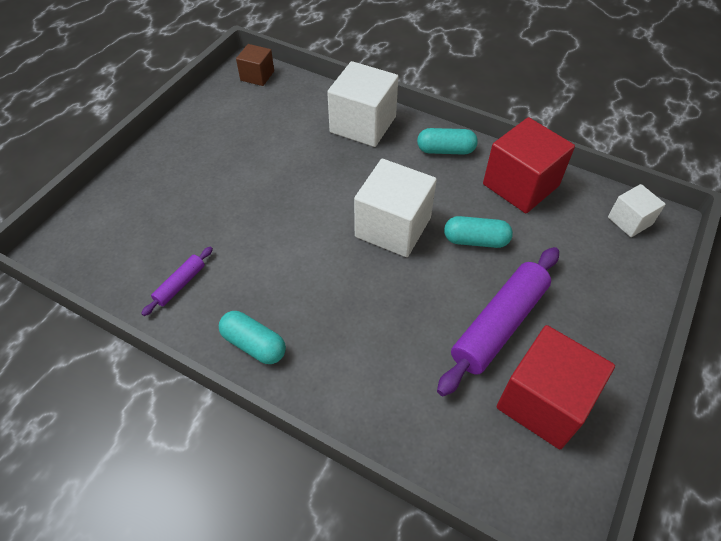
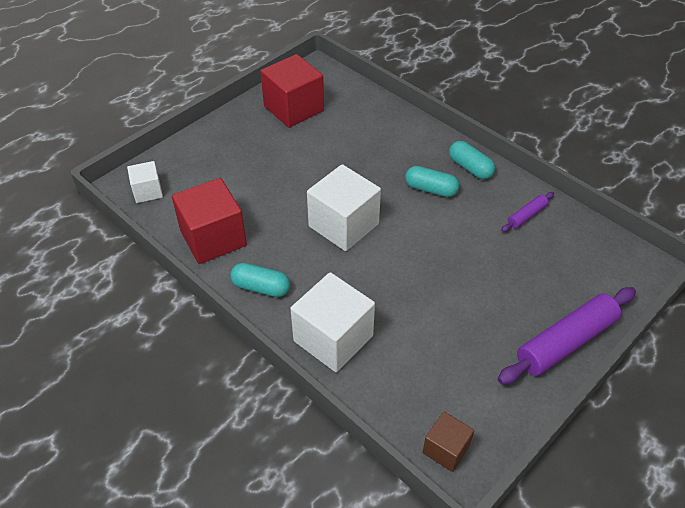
camera: 165 degrees left, 5 degrees down
purple rolling pin [437,247,559,396] -> purple rolling pin moved to [498,287,636,384]
turquoise capsule [444,216,513,248] -> turquoise capsule moved to [405,166,459,197]

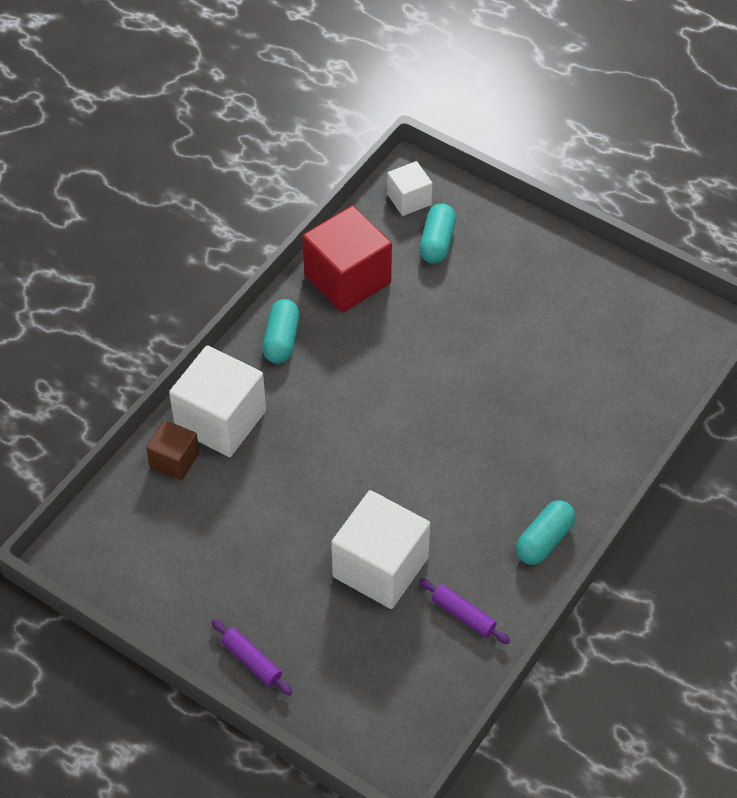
camera: 80 degrees right, 5 degrees up
red cube [260,54,324,128] -> none
white cube [307,164,381,251] -> white cube moved to [331,490,430,609]
turquoise capsule [405,166,459,197] -> turquoise capsule moved to [419,204,456,264]
brown cube [423,411,474,472] -> brown cube moved to [146,420,199,481]
purple rolling pin [498,287,636,384] -> purple rolling pin [212,619,292,695], size x0.48

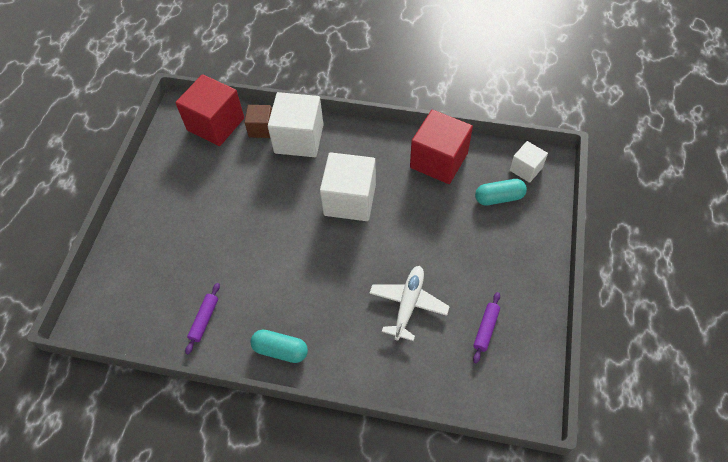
camera: 70 degrees right, 5 degrees up
purple rolling pin [212,619,292,695] -> purple rolling pin moved to [473,292,500,364]
turquoise capsule [262,299,300,363] -> none
white cube [331,490,430,609] -> white cube moved to [320,152,376,221]
none -> red cube [175,74,244,146]
none -> white plane [369,266,450,341]

